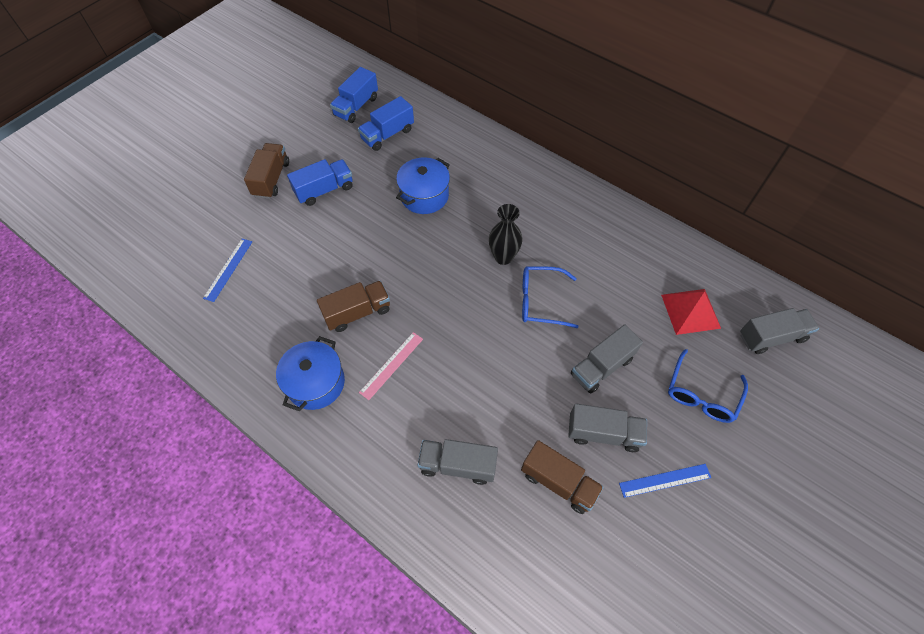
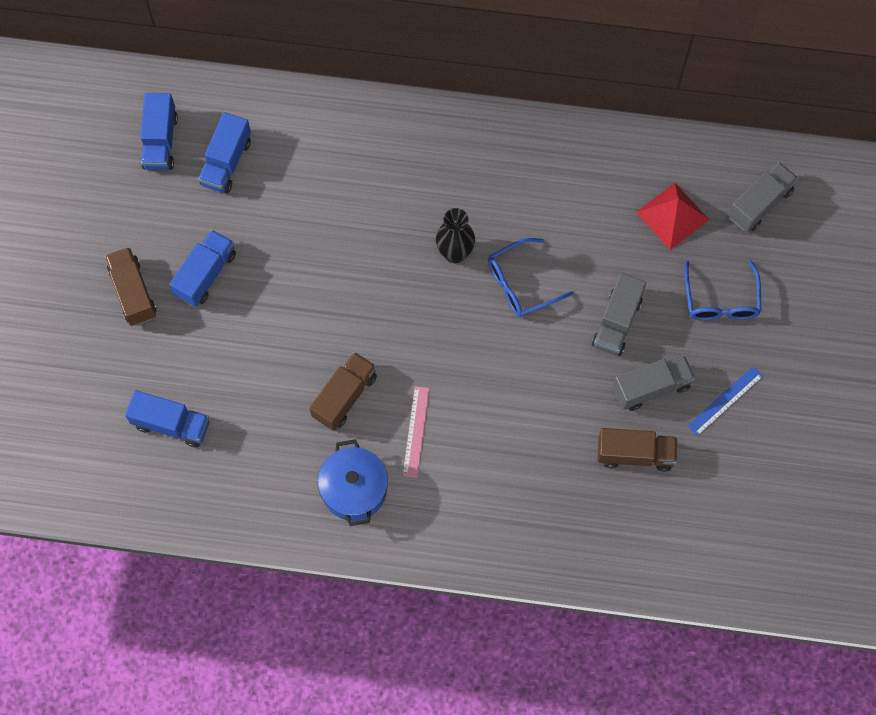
camera: 30 degrees left, 10 degrees up
blue ruler [203,238,252,302] -> blue truck [125,390,209,448]
blue pot [396,158,450,214] -> none
grey truck [417,439,498,485] -> none

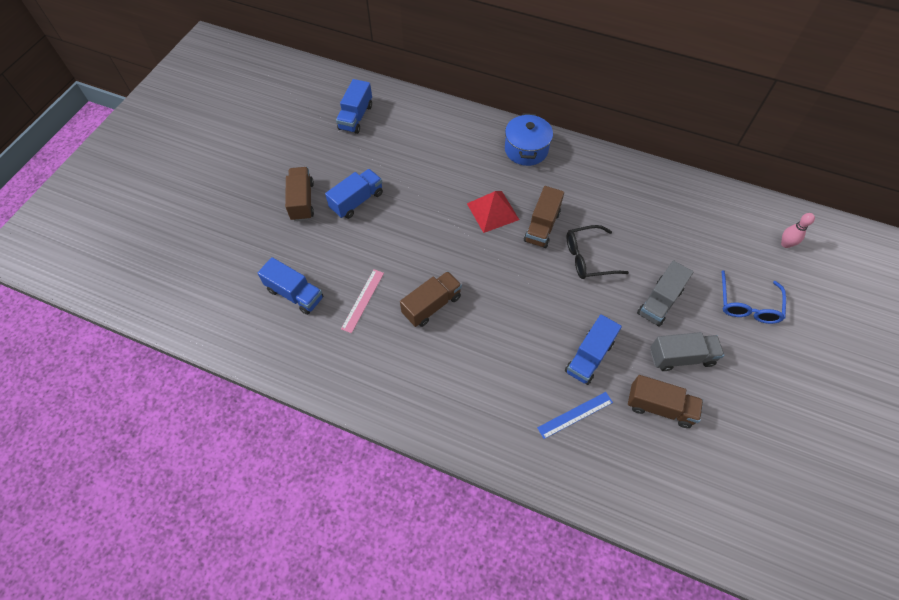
camera: 15 degrees right, 10 degrees down
blue truck [198,112,251,193] -> blue truck moved to [565,314,622,385]
blue pot [317,439,388,526] -> blue pot moved to [505,113,553,166]
pink ruler [403,386,429,477] -> pink ruler moved to [341,269,384,333]
black vase [436,208,475,263] -> brown truck [524,186,564,248]
blue glasses [488,238,574,317] -> black glasses [567,225,629,279]
red pyramid [636,183,709,250] -> red pyramid moved to [467,191,519,233]
blue ruler [687,366,763,436] -> blue ruler moved to [537,392,613,439]
grey truck [728,162,798,232] -> pink bowling pin [781,213,815,248]

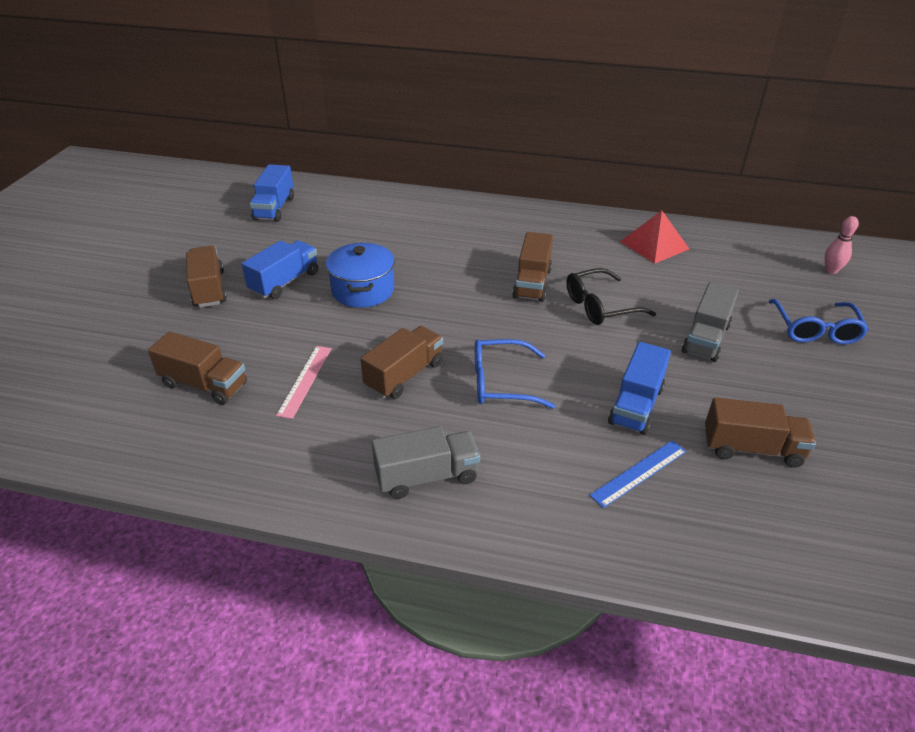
camera: 10 degrees left, 20 degrees down
blue truck [257,257,323,315] -> brown truck [148,331,247,405]
red pyramid [467,191,519,233] -> red pyramid moved to [620,211,689,264]
blue pot [505,113,553,166] -> blue pot moved to [326,243,395,308]
grey truck [651,332,725,371] -> grey truck moved to [372,426,480,499]
none -> blue glasses [475,339,555,409]

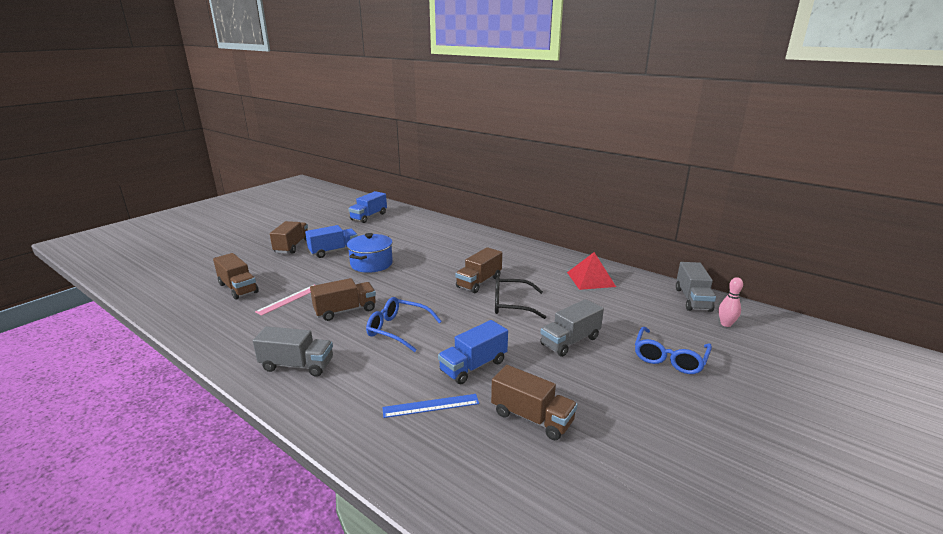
camera: 25 degrees right, 15 degrees down
none -> grey truck [676,262,716,312]

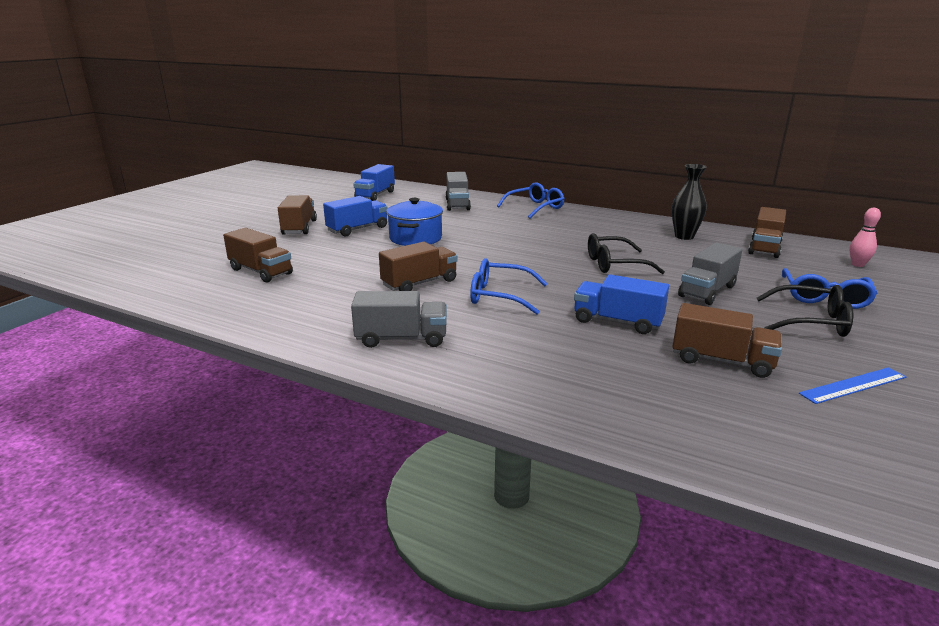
camera: 10 degrees left, 0 degrees up
pink ruler [255,284,315,316] -> none
blue ruler [383,394,479,418] -> blue ruler moved to [799,367,906,404]
blue truck [438,320,508,384] -> blue truck turned 75 degrees clockwise [574,275,669,334]
brown truck [455,247,502,293] -> brown truck moved to [748,207,786,258]
red pyramid [567,252,616,290] -> black vase [672,164,707,240]
grey truck [676,262,716,312] -> grey truck moved to [445,172,471,211]
none -> blue glasses [497,182,565,218]
none -> black glasses [757,285,853,337]

